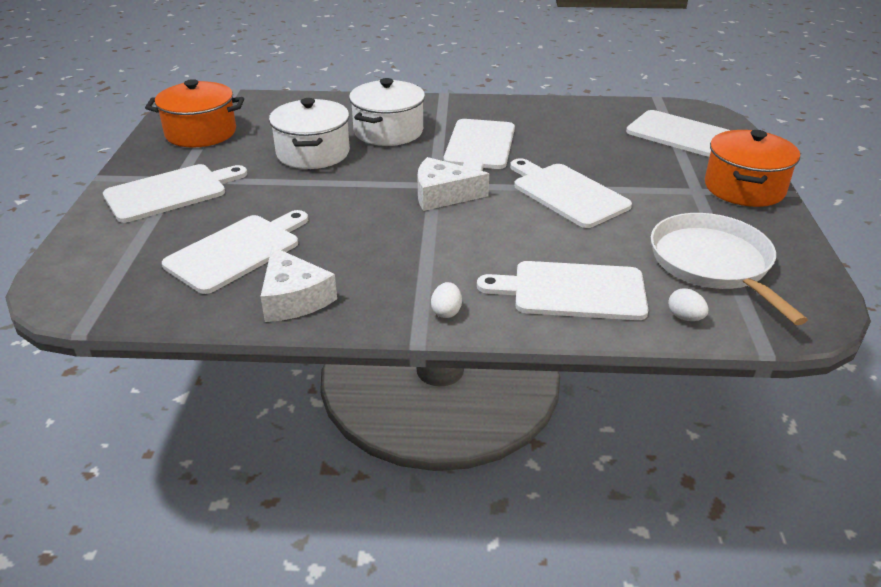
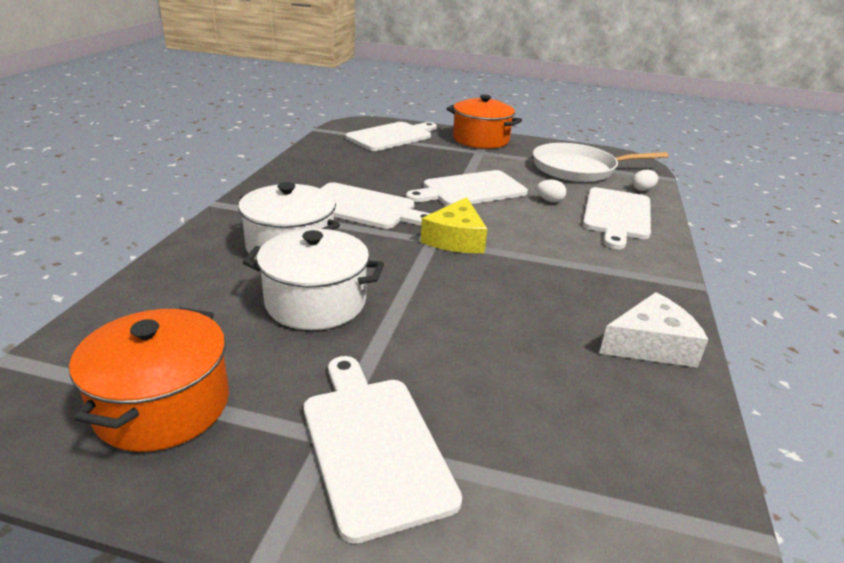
camera: 80 degrees left, 5 degrees down
white cutting board [162,210,308,294] -> none
white cheese [417,157,489,211] -> yellow cheese [420,197,487,253]
white egg [431,282,462,318] -> white egg moved to [537,179,566,202]

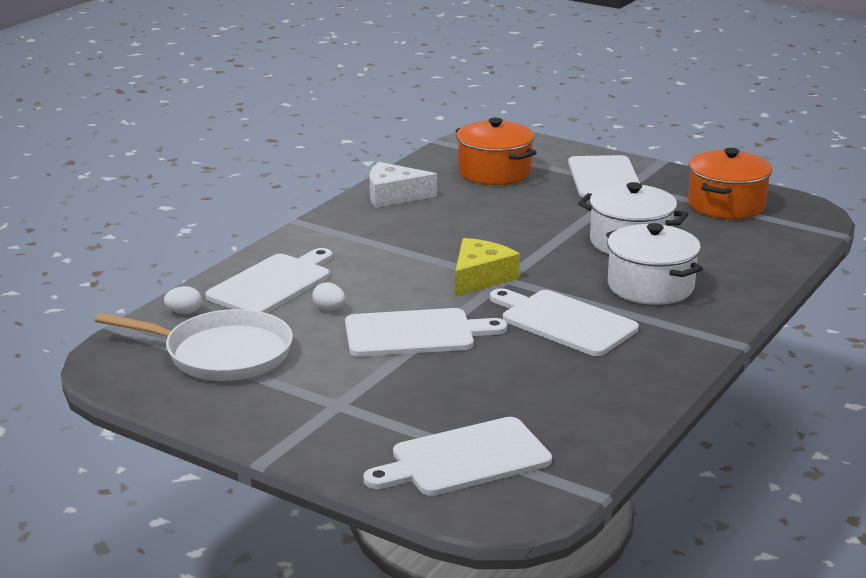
camera: 160 degrees left, 5 degrees down
orange pot [446,95,522,149] -> orange pot moved to [456,118,537,185]

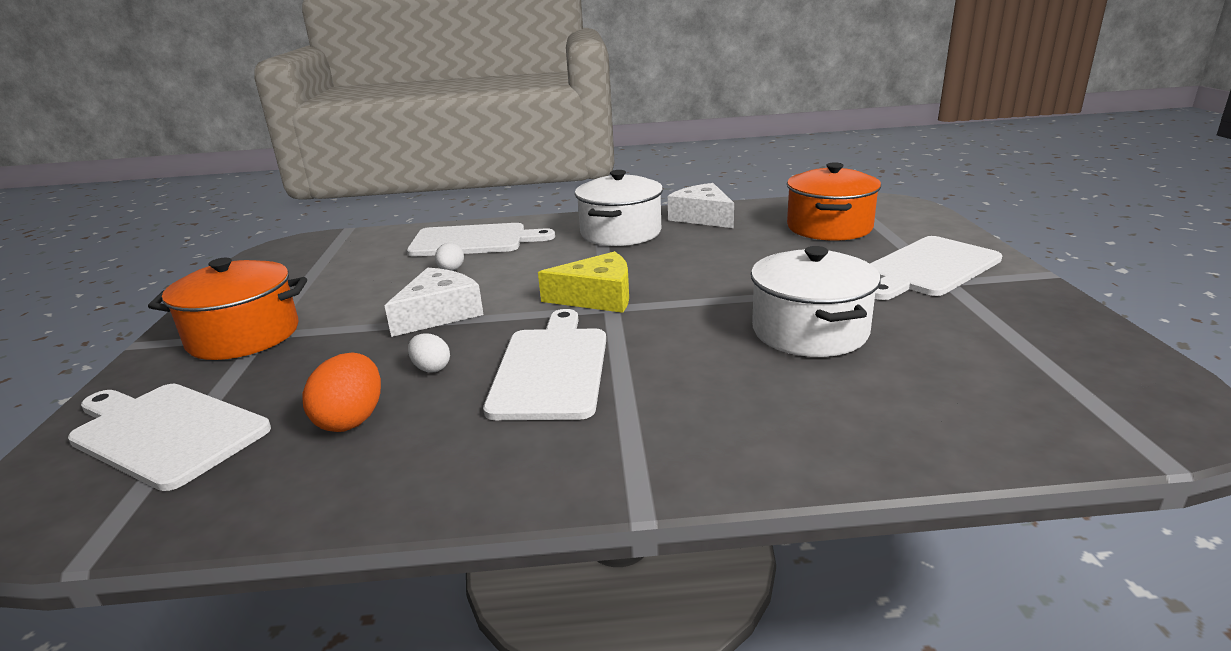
camera: 55 degrees right, 0 degrees up
white pan [95,309,293,381] -> none
white egg [164,286,202,314] -> white egg moved to [408,333,450,373]
white cutting board [345,308,507,357] -> white cheese [385,268,484,337]
white pot [606,223,703,305] -> white pot moved to [575,170,663,246]
orange pot [688,148,772,219] -> orange pot moved to [148,258,307,360]
none -> orange egg [302,353,381,432]

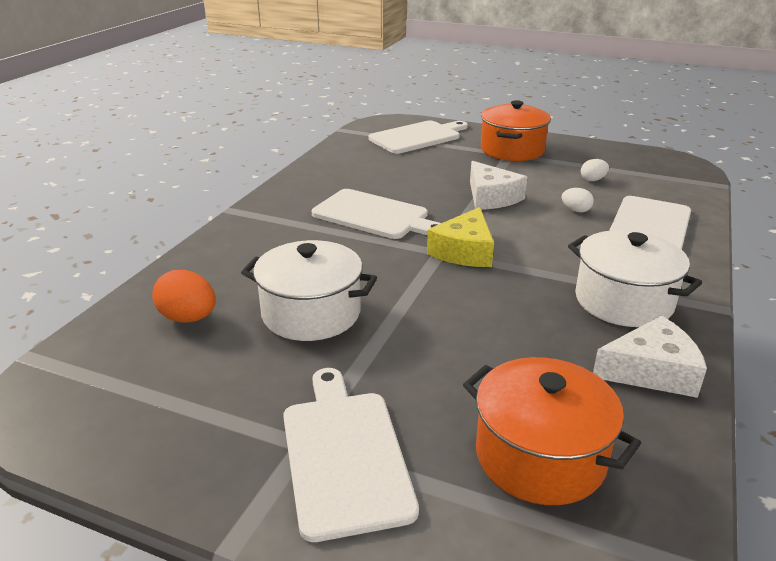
camera: 115 degrees right, 5 degrees up
orange egg [302,353,381,432] -> orange egg moved to [152,270,216,323]
white egg [408,333,450,373] -> white egg moved to [581,159,609,181]

